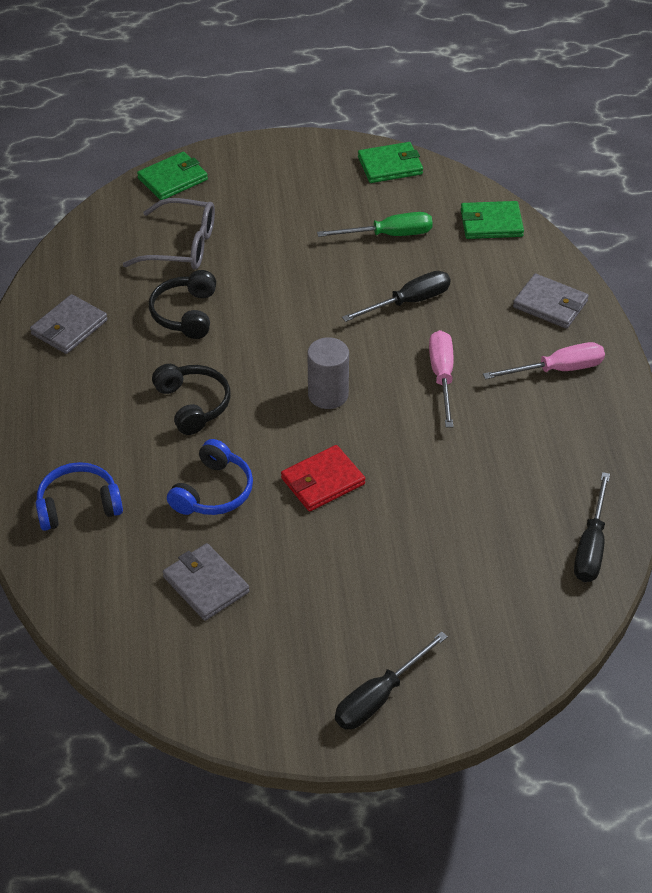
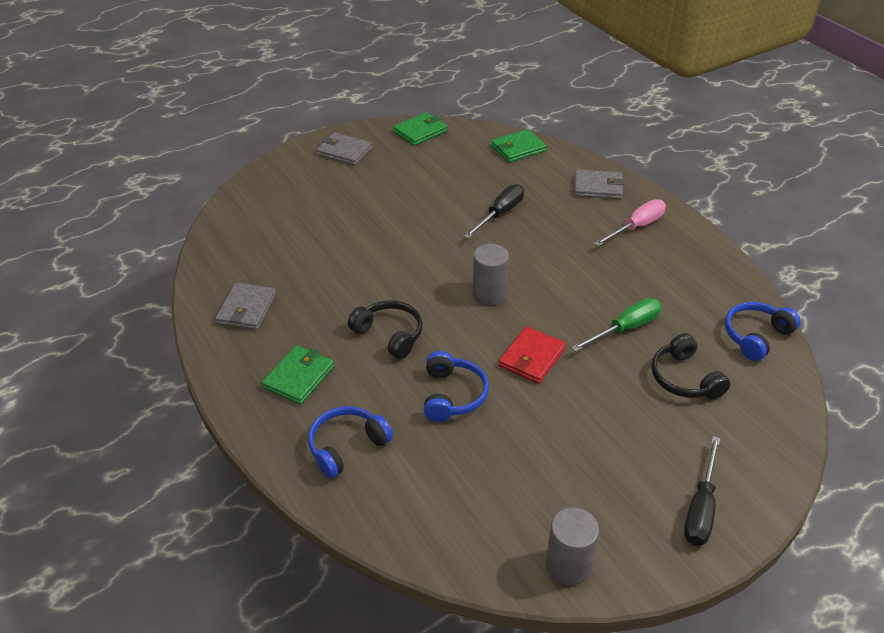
camera: 25 degrees left, 5 degrees down
grey glasses [123,198,215,270] -> none
green wallet [137,152,208,200] -> green wallet moved to [262,345,334,405]
black headphones [149,270,216,339] -> black headphones moved to [651,333,730,400]
grey wallet [163,543,250,621] -> grey wallet moved to [316,132,372,165]
green screwdriver [317,212,433,237] -> green screwdriver moved to [571,298,661,352]
pink screwdriver [429,330,454,428] -> none
black screwdriver [574,472,610,582] -> blue headphones [725,302,800,361]
none -> grey cylinder [546,507,599,585]

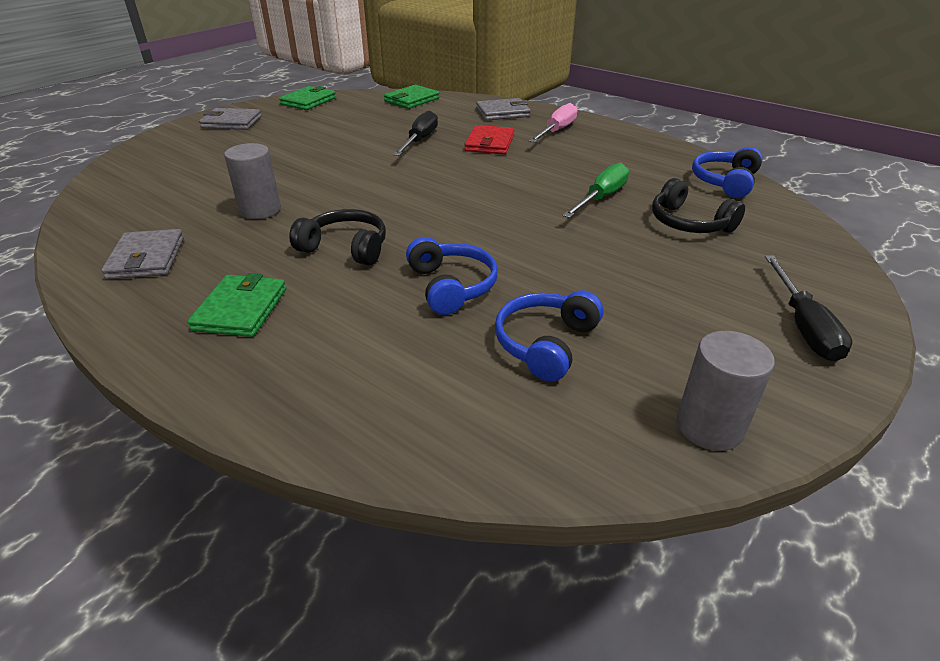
camera: 20 degrees left, 5 degrees down
blue headphones [308,406,393,479] -> blue headphones moved to [495,290,603,382]
grey cylinder [473,244,509,305] -> grey cylinder moved to [224,143,281,219]
red wallet [499,326,566,384] -> red wallet moved to [464,125,514,154]

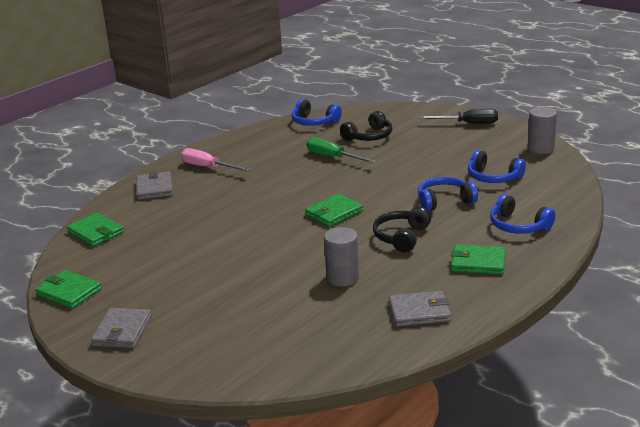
camera: 85 degrees left, 10 degrees down
black screwdriver [393,110,438,156] -> none
red wallet [464,125,514,154] -> none
none -> green wallet [305,194,363,227]
none -> blue headphones [490,194,555,234]

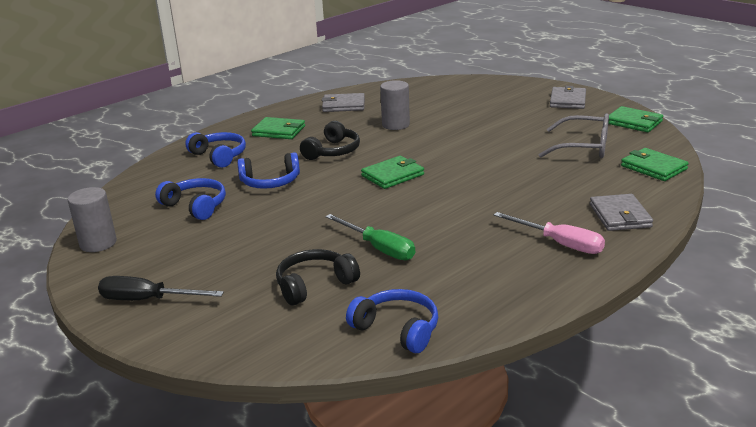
camera: 175 degrees left, 0 degrees up
none -> grey glasses [539,113,609,158]

